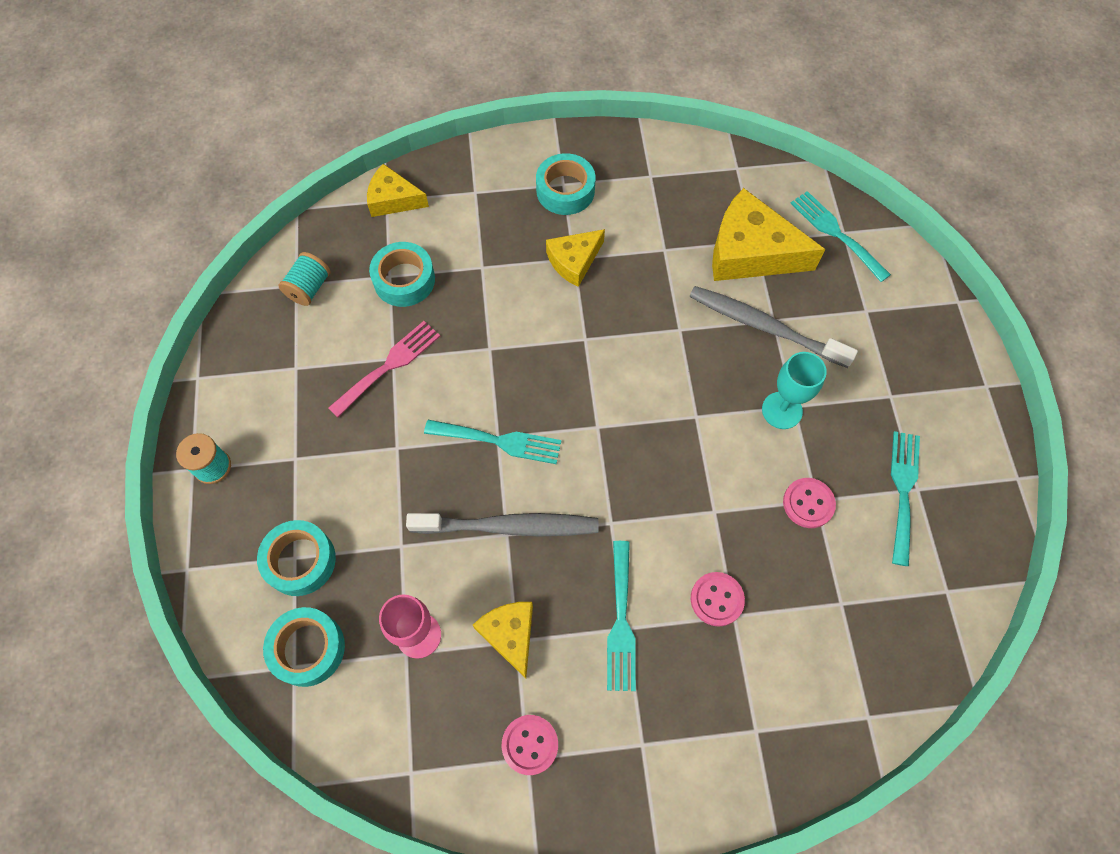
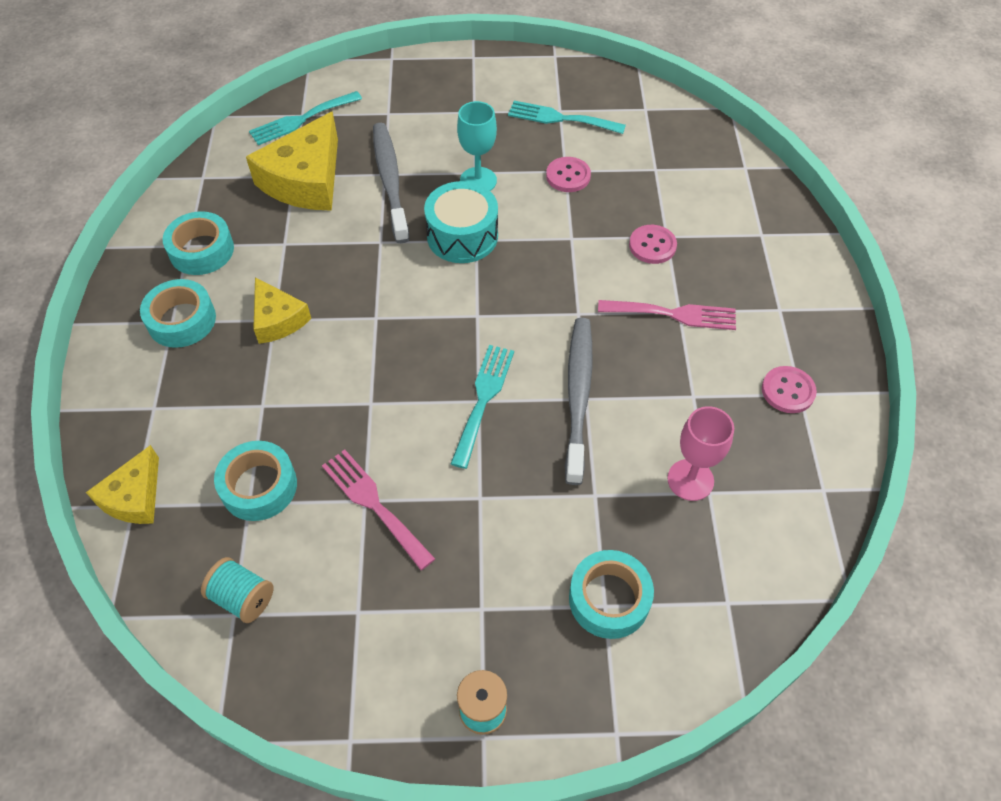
camera: 85 degrees left, 10 degrees down
turquoise tape [263,607,345,687] -> turquoise tape moved to [162,211,234,275]
yellow cheese [473,602,533,679] -> none
turquoise fork [607,541,636,691] -> pink fork [598,300,736,330]
grey toothbrush [689,286,858,368] -> grey toothbrush turned 135 degrees clockwise [373,123,409,243]
none -> turquoise drum [424,181,498,263]

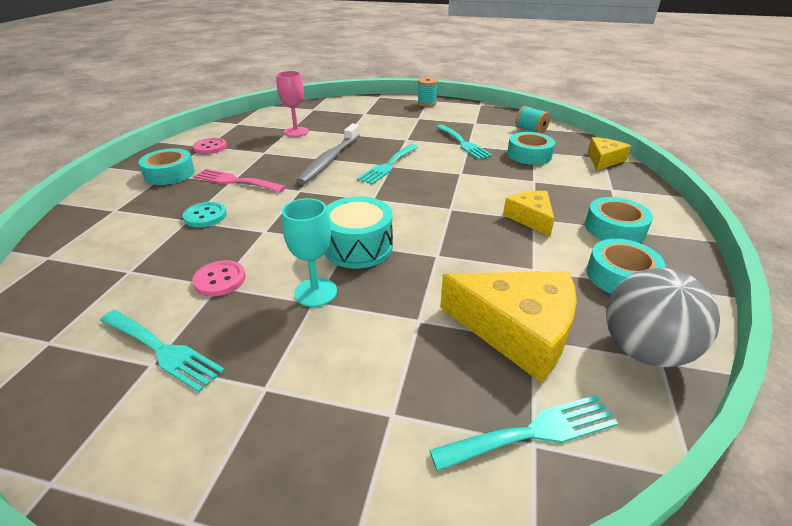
camera: 165 degrees left, 20 degrees down
yellow cheese [246,111,338,211] -> yellow cheese turned 75 degrees clockwise [440,271,577,382]
pink fork [322,450,435,570] -> turquoise fork [436,125,493,160]
grey toothbrush [373,123,409,243] -> none
turquoise tape [569,550,654,639] -> turquoise tape moved to [138,148,195,185]
pink button [629,225,677,264] -> turquoise button [182,202,227,227]
none -> grey ball [606,268,720,367]

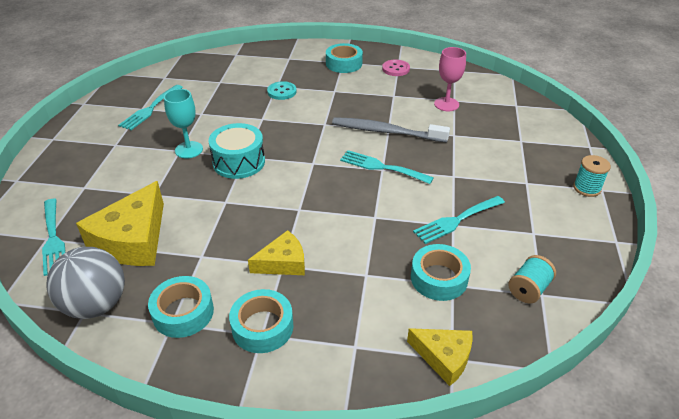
camera: 85 degrees right, 5 degrees up
pink fork [193,169,286,192] -> none
pink button [193,260,246,297] -> none

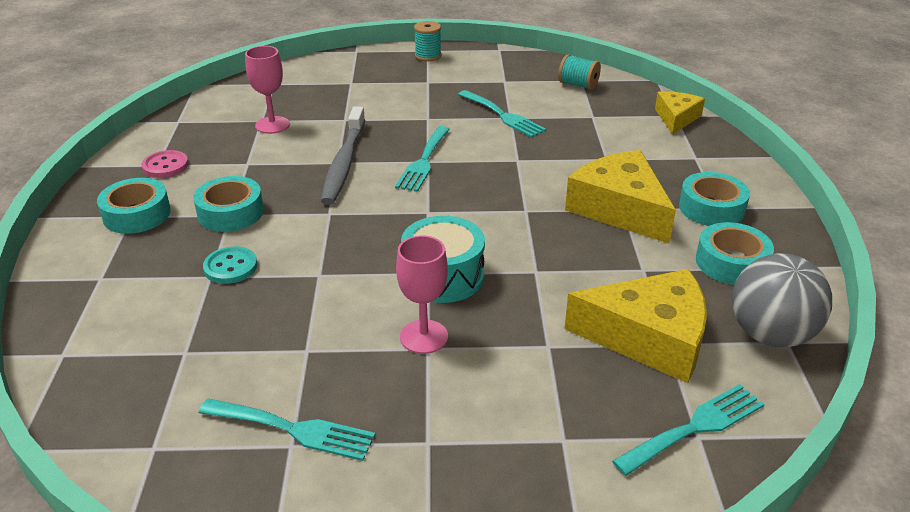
camera: 100 degrees left, 5 degrees down
turquoise goblet [164,89,203,159] -> pink goblet [396,235,448,354]
yellow cheese [248,230,305,275] -> yellow cheese [565,150,676,244], size x1.72
turquoise tape [411,244,471,301] -> turquoise tape moved to [193,176,264,232]

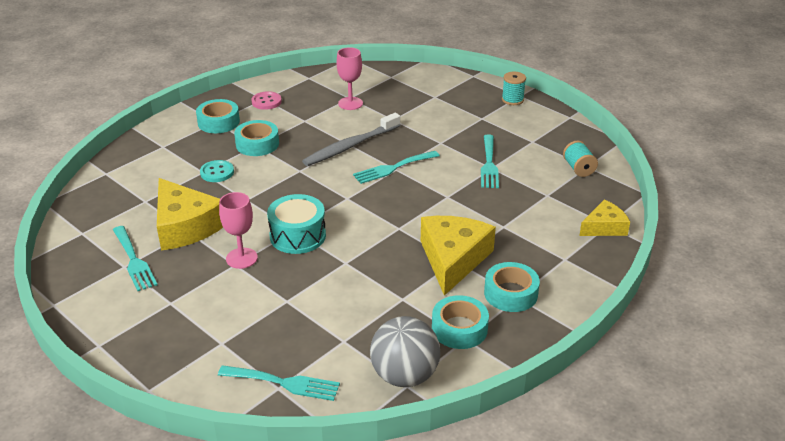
camera: 45 degrees right, 0 degrees up
yellow cheese [564,269,707,383] -> yellow cheese moved to [157,178,223,251]

